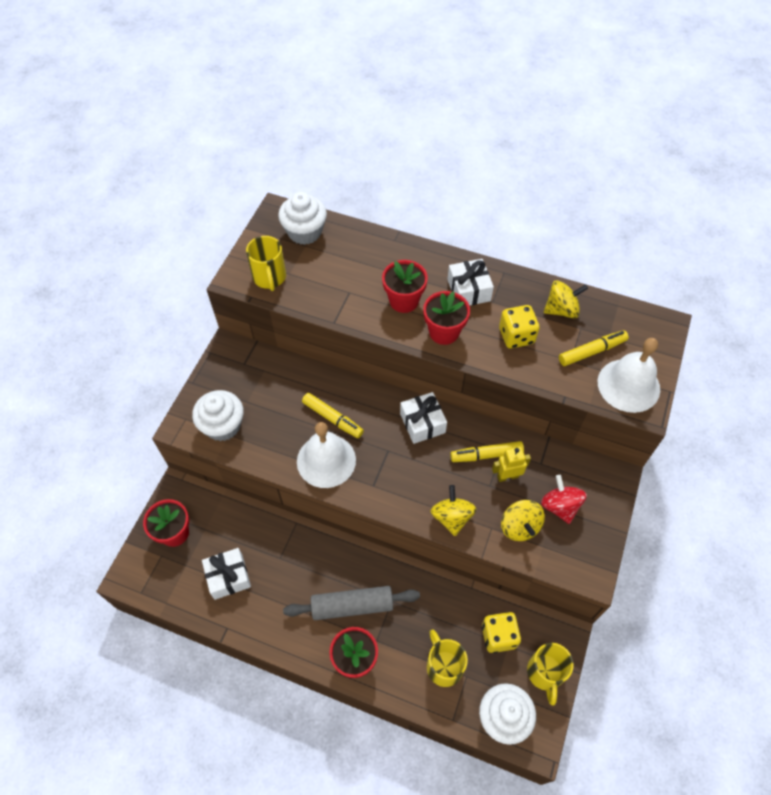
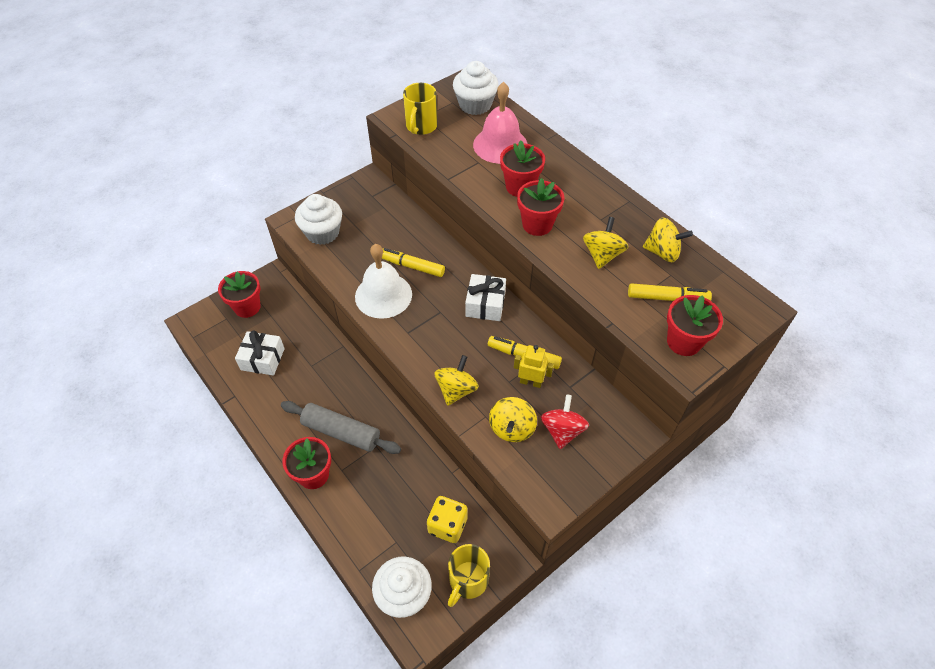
camera: 30 degrees right, 5 degrees down
yellow marker [302,393,364,438] -> yellow marker turned 135 degrees clockwise [382,248,445,277]
yellow mug [427,630,468,687] -> none
white gift [447,259,494,306] -> none
yellow dice [499,305,540,349] -> yellow spinning top [583,217,628,269]
white bell [598,338,660,413] -> red flower pot [667,295,723,356]
none -> pink bell [473,82,528,164]

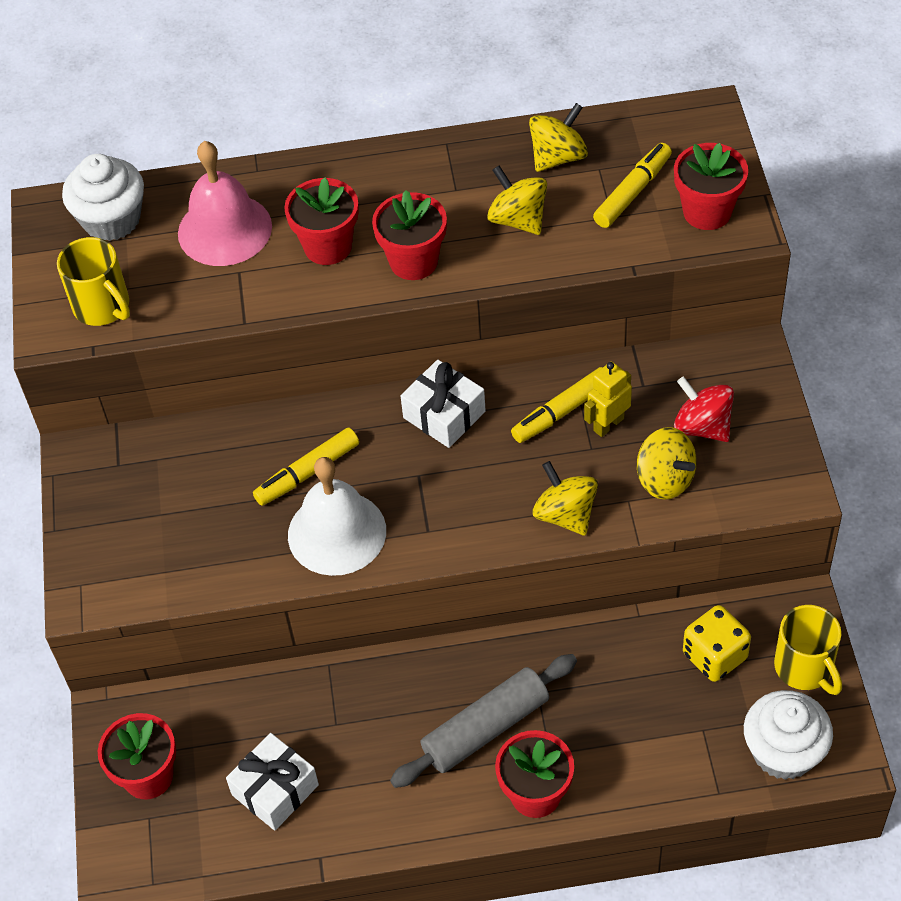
camera: 55 degrees left, 0 degrees up
white cupcake [295,194,342,245] -> none

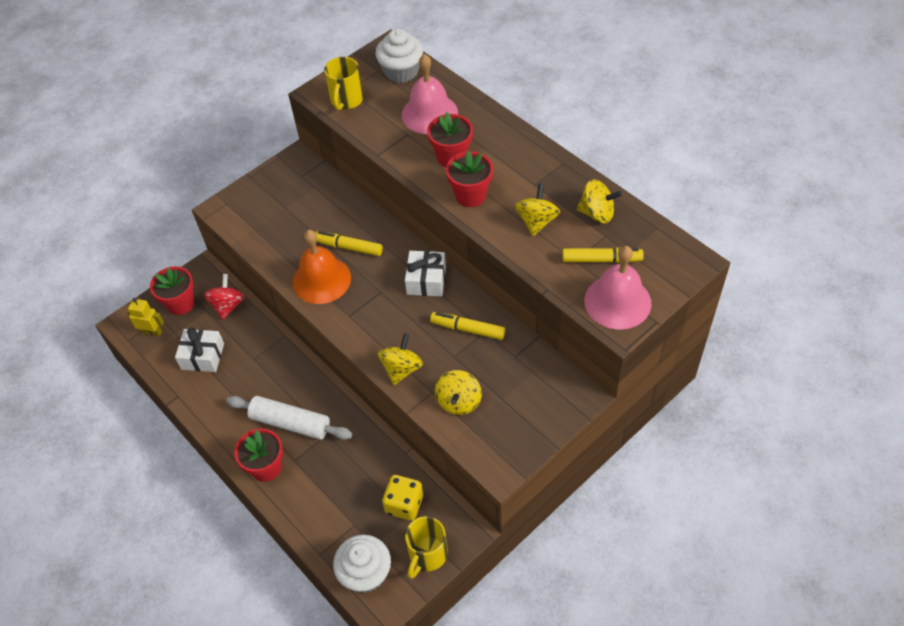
camera: 55 degrees right, 0 degrees up
white bell [288,457,386,576] -> orange bell [293,230,351,304]
grey rolling pin [390,654,577,788] -> white rolling pin [226,396,352,440]
yellow robot [584,362,632,437] -> yellow robot moved to [126,298,164,337]
red flower pot [674,143,748,230] -> pink bell [584,246,652,330]
red spinning top [674,377,734,442] -> red spinning top moved to [204,274,245,320]

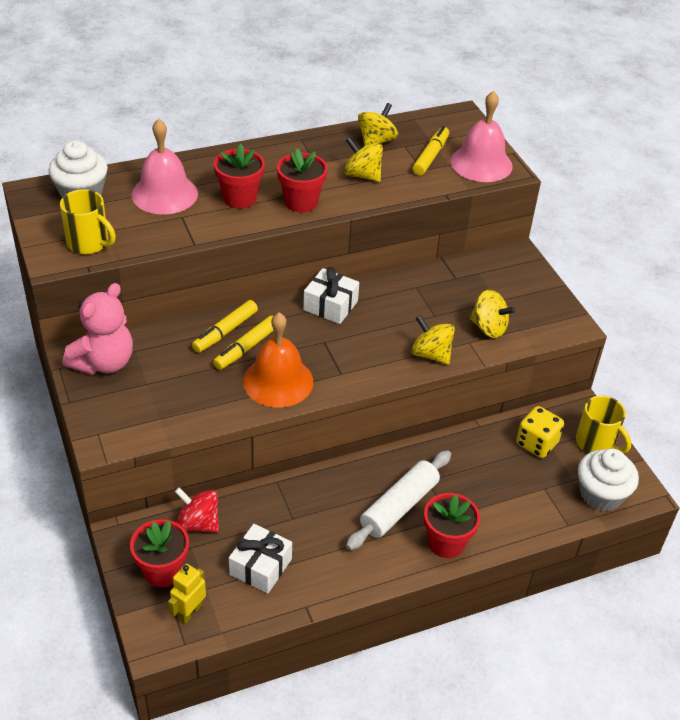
camera: 75 degrees left, 10 degrees down
yellow marker [430,312,505,340] -> yellow marker moved to [192,300,258,353]
none -> pink teddy bear [63,283,133,375]

